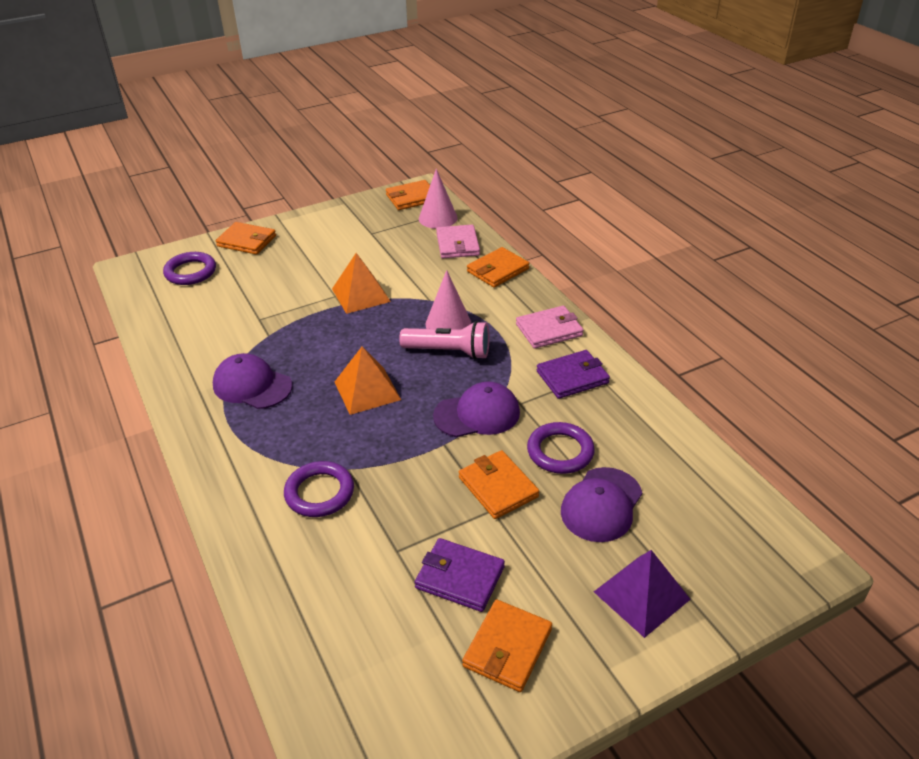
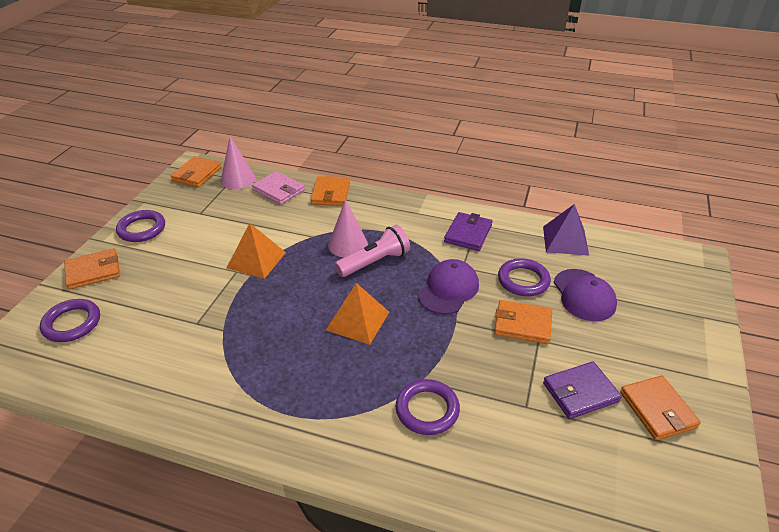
camera: 45 degrees left, 0 degrees up
purple cap [213,353,292,409] -> none
pink wallet [516,306,584,349] -> none
purple pyramid [594,550,691,638] -> purple pyramid moved to [543,204,589,256]
none -> purple ring [116,210,165,242]

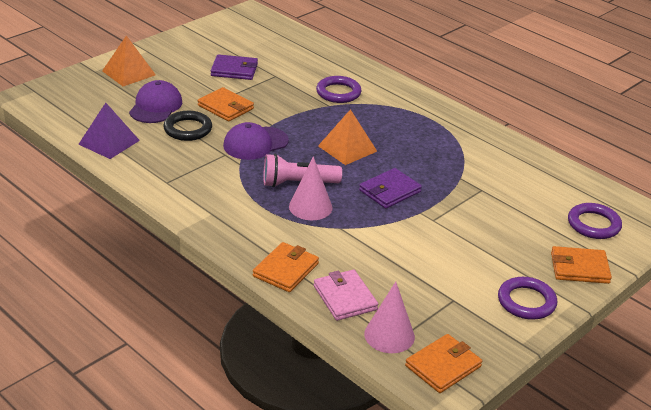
camera: 155 degrees left, 5 degrees down
orange pyramid [227,223,286,279] -> orange pyramid moved to [102,35,156,86]
purple wallet [444,212,493,251] -> purple wallet moved to [359,168,422,209]
purple ring [498,258,551,296] -> black ring [163,111,212,141]
orange wallet [620,376,701,440] -> none

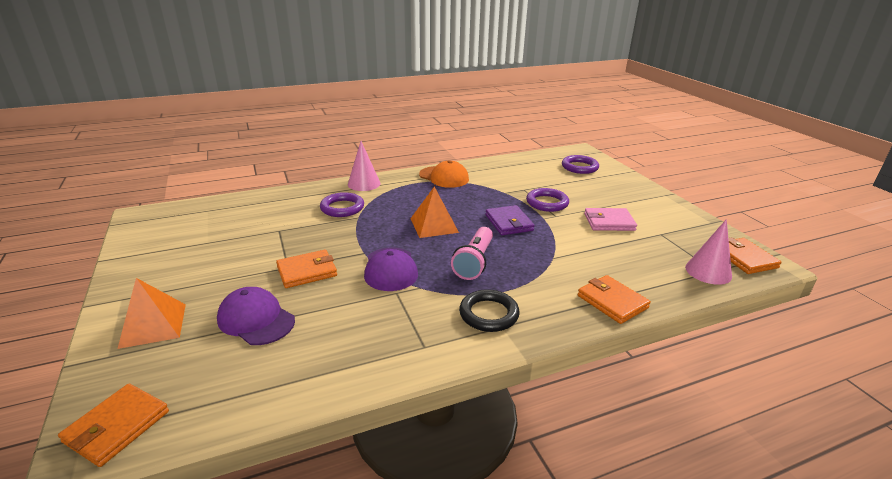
camera: 65 degrees left, 5 degrees down
purple pyramid [78,103,140,159] -> none
black ring [163,111,212,141] -> black ring moved to [459,289,520,332]
purple wallet [211,54,258,80] -> none
pink cone [289,156,333,220] -> pink cone moved to [348,141,381,191]
pink wallet [314,270,378,321] -> pink wallet moved to [584,208,637,231]
purple ring [498,277,557,320] -> purple ring moved to [526,188,569,212]
orange wallet [551,246,612,284] -> orange wallet moved to [58,384,169,467]
none -> orange cap [419,160,469,188]

